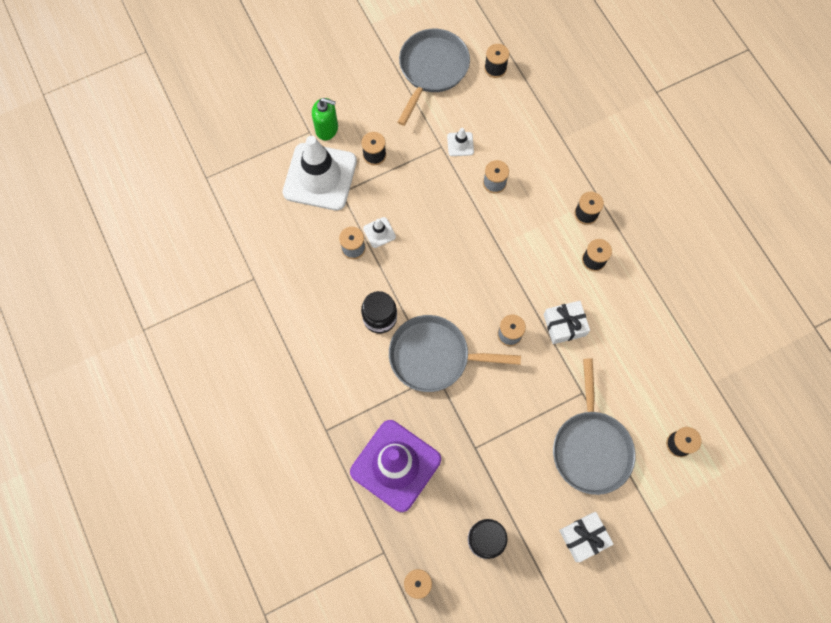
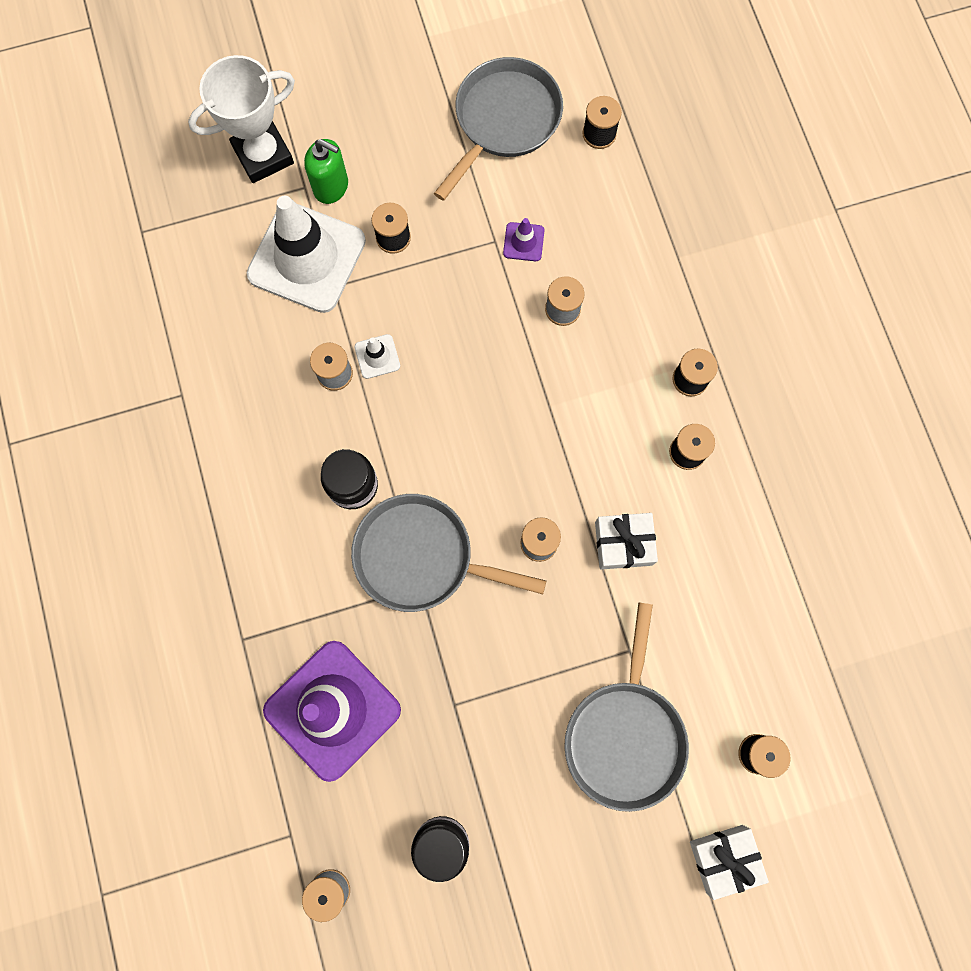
camera: 10 degrees right, 5 degrees up
white traffic cone [447,128,474,156] -> purple traffic cone [503,218,545,261]
white gift [559,512,613,562] -> white gift moved to [690,825,769,900]
none -> white trophy [188,55,295,183]

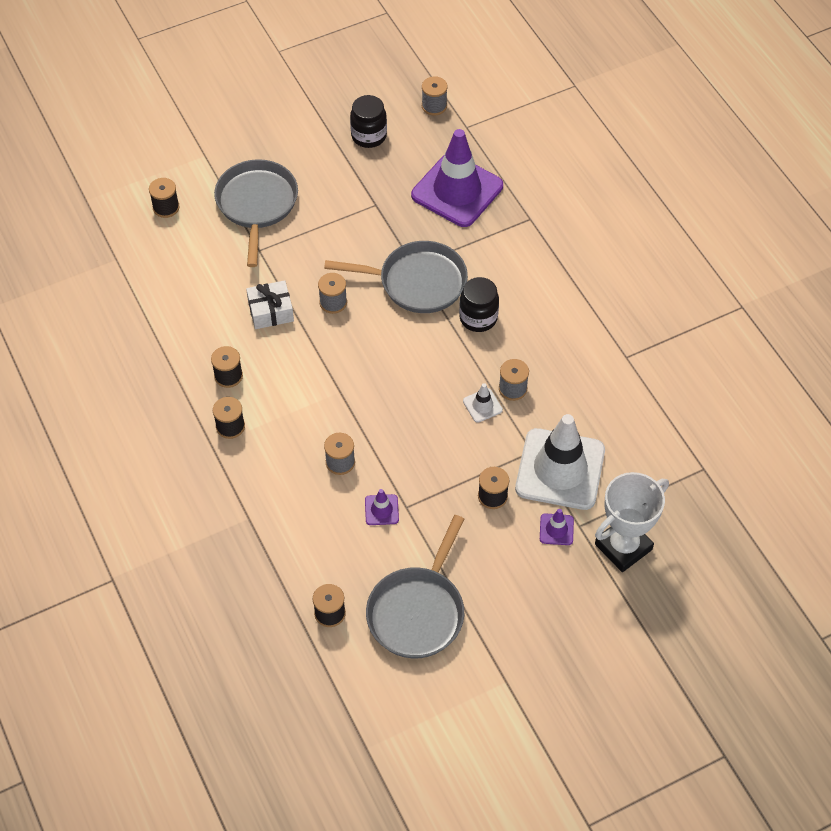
camera: 170 degrees right, 20 degrees down
green soap dispenser [304,139,348,204] -> purple traffic cone [540,509,574,545]
white gift [690,825,769,900] -> none

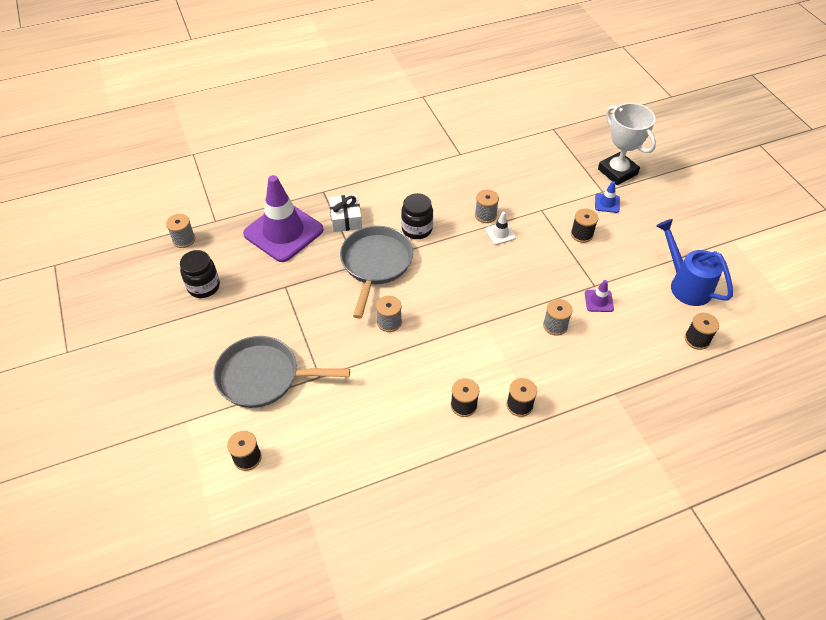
camera: 85 degrees left, 5 degrees down
white gift [246,280,294,329] -> white gift moved to [329,194,362,232]
grey pan [366,515,464,659] -> blue watering can [656,219,733,306]
white traffic cone [515,414,605,510] -> none
purple traffic cone [540,509,574,545] -> blue traffic cone [595,181,620,213]

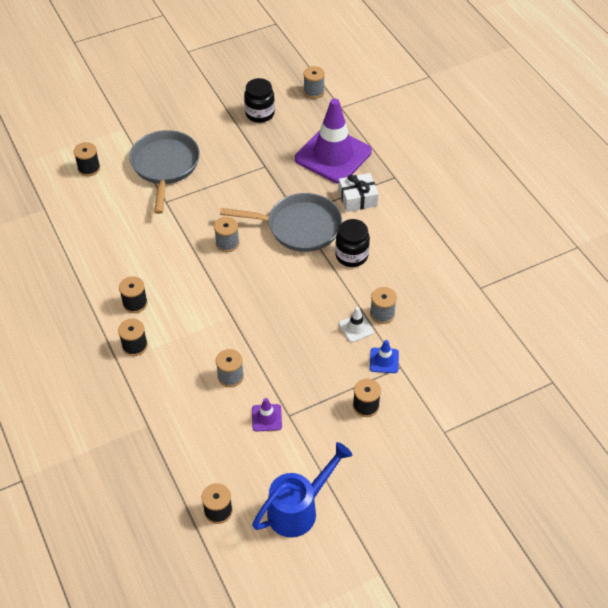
camera: 85 degrees right, 0 degrees up
blue traffic cone [595,181,620,213] -> blue traffic cone moved to [370,340,399,373]
white trophy [598,103,656,185] -> none

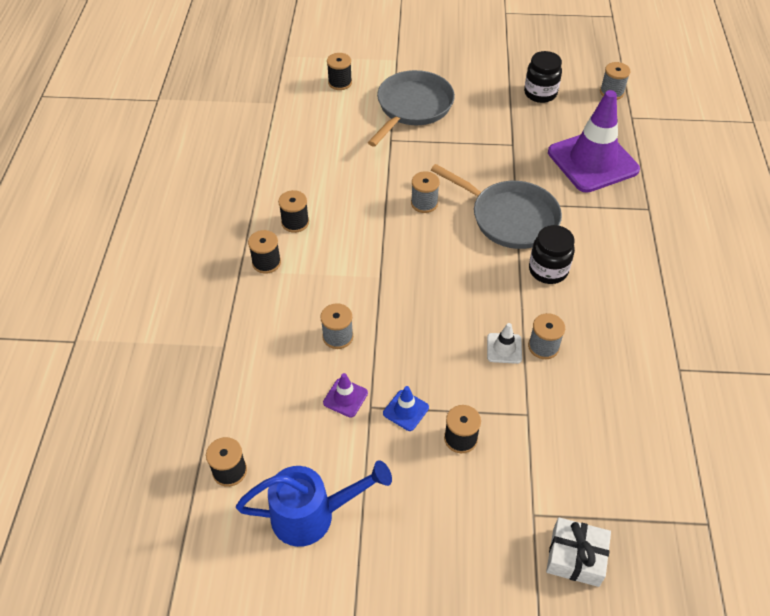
camera: 30 degrees right, 0 degrees up
white gift [338,173,379,212] -> white gift moved to [546,517,611,587]
blue traffic cone [370,340,399,373] -> blue traffic cone moved to [383,386,429,431]

